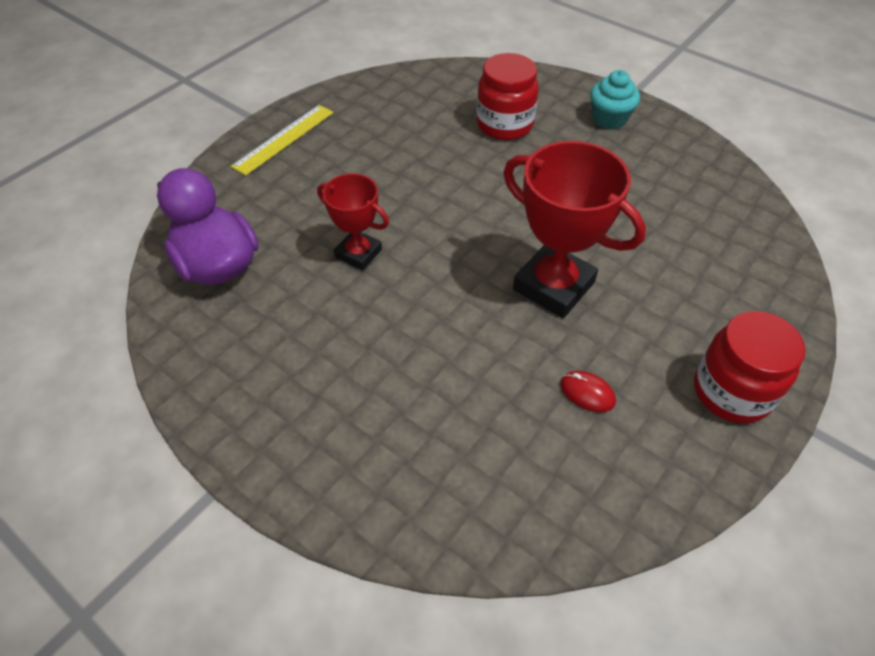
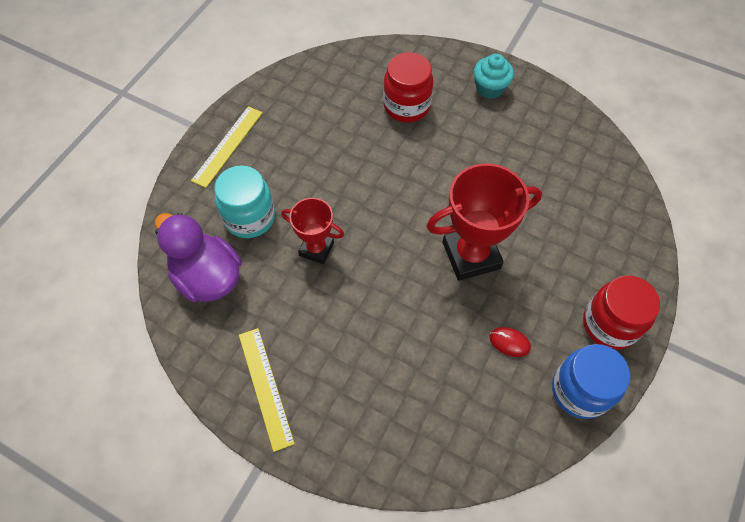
camera: 10 degrees left, 10 degrees up
red trophy [503,141,646,318] -> red trophy turned 45 degrees counterclockwise [427,163,542,281]
none -> turquoise jar [214,165,275,238]
none -> yellow ruler [239,328,295,452]
none -> blue jar [552,344,630,419]

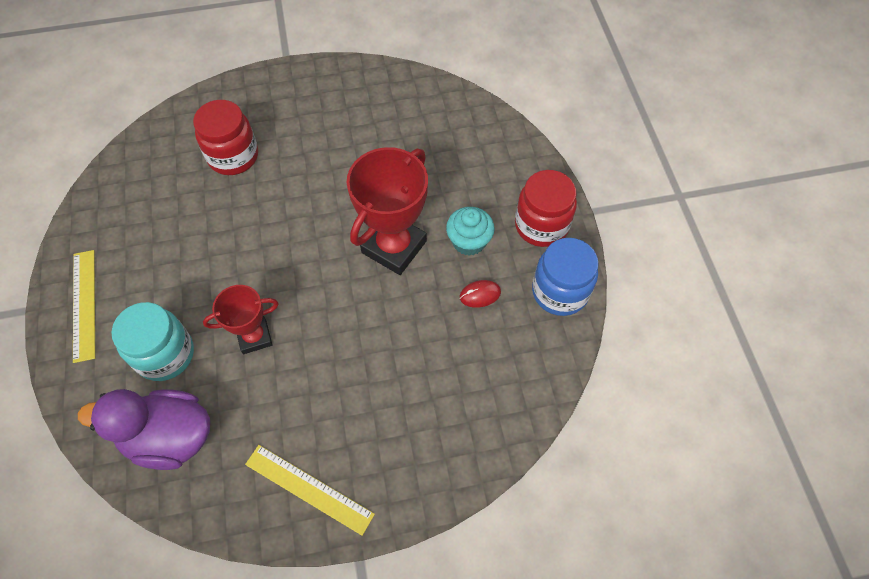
camera: 40 degrees left, 0 degrees up
turquoise cupcake [473,54,514,99] -> turquoise cupcake moved to [446,207,495,256]

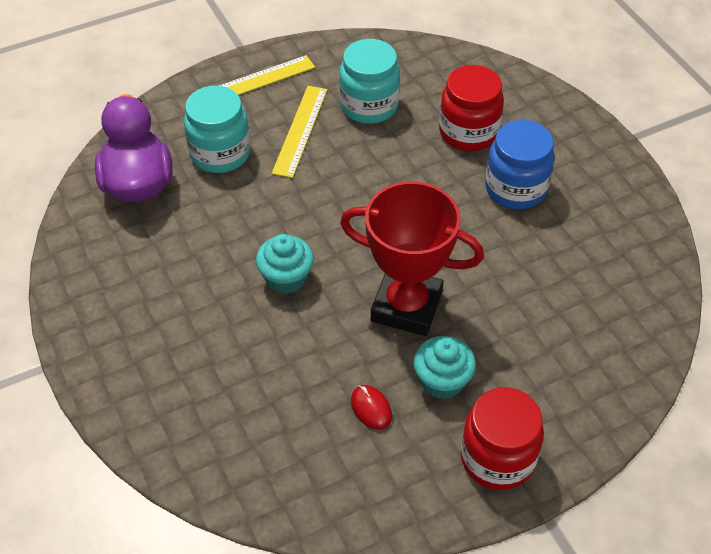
camera: 75 degrees right, 10 degrees down
red trophy [203,285,279,354] -> none
yellow ruler [245,445,375,536] -> yellow ruler moved to [272,86,327,178]
blue jar [532,238,599,316] -> blue jar moved to [485,120,555,209]
none -> turquoise cupcake [256,234,314,294]
none -> turquoise jar [339,39,400,124]

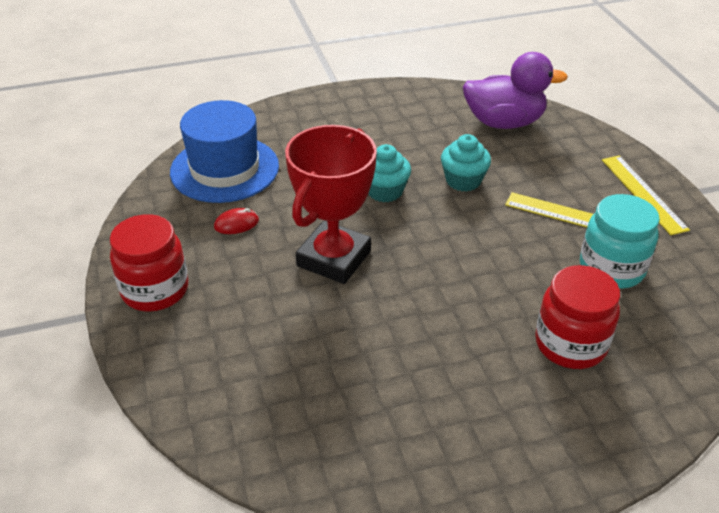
camera: 100 degrees right, 10 degrees down
turquoise jar [184,86,250,173] -> none
turquoise cupcake [414,336,476,399] -> turquoise cupcake moved to [441,134,491,192]
blue jar [485,120,555,209] -> none
none -> blue hat [170,100,279,203]

